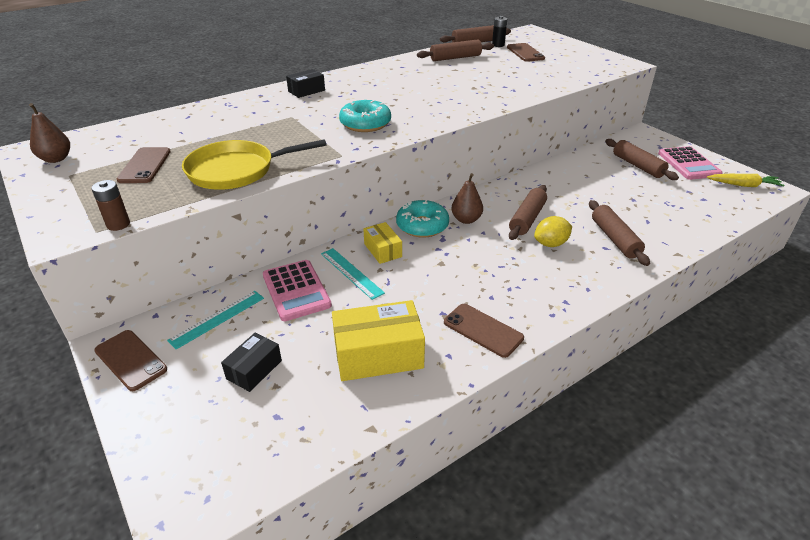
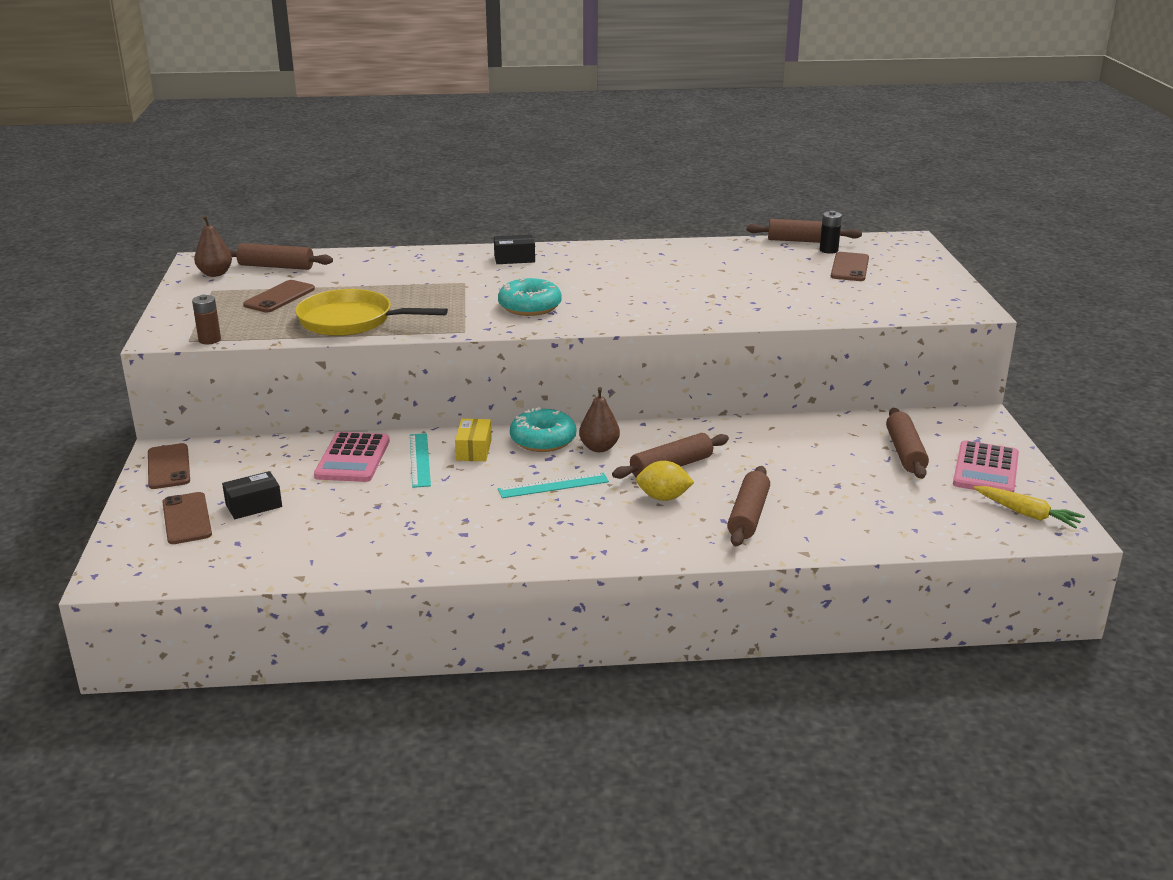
camera: 30 degrees right, 10 degrees down
turquoise ruler [167,291,264,349] -> turquoise ruler moved to [498,473,609,498]
yellow box [332,300,425,381] -> none
brown rolling pin [417,39,494,61] -> brown rolling pin moved to [229,243,333,270]
brown phone [444,304,524,358] -> brown phone moved to [162,492,212,544]

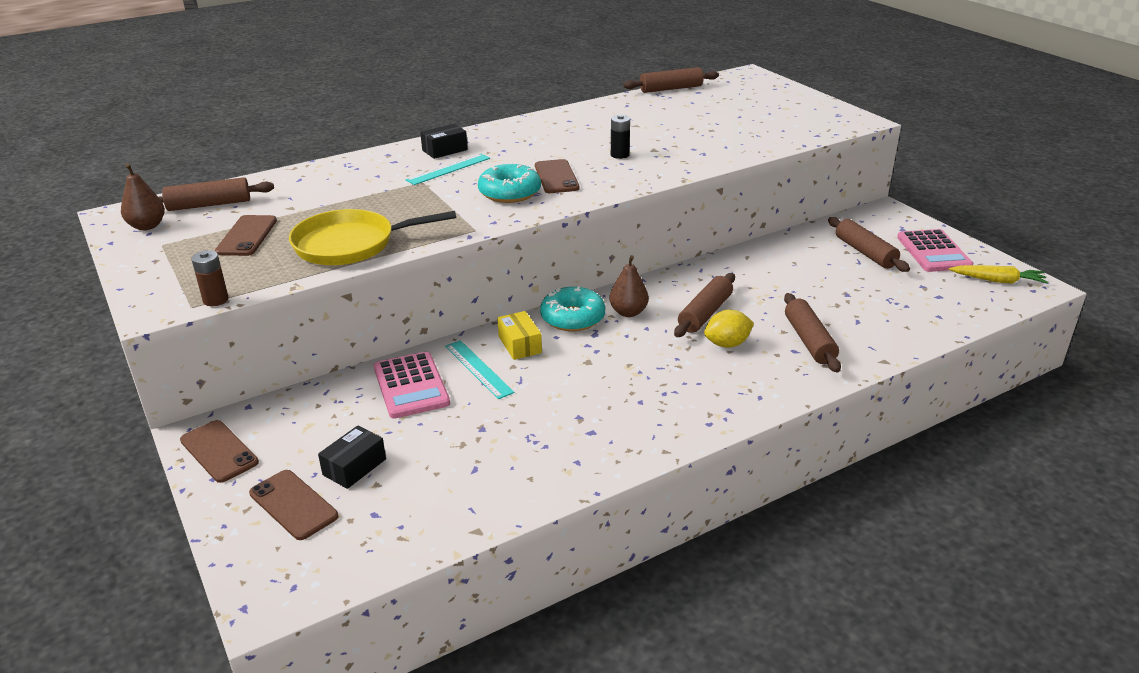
camera: 25 degrees left, 5 degrees up
turquoise ruler [498,473,609,498] -> turquoise ruler moved to [405,154,490,185]
black battery [820,211,842,254] -> black battery moved to [611,115,630,159]
brown phone [831,252,869,281] -> brown phone moved to [535,159,579,193]

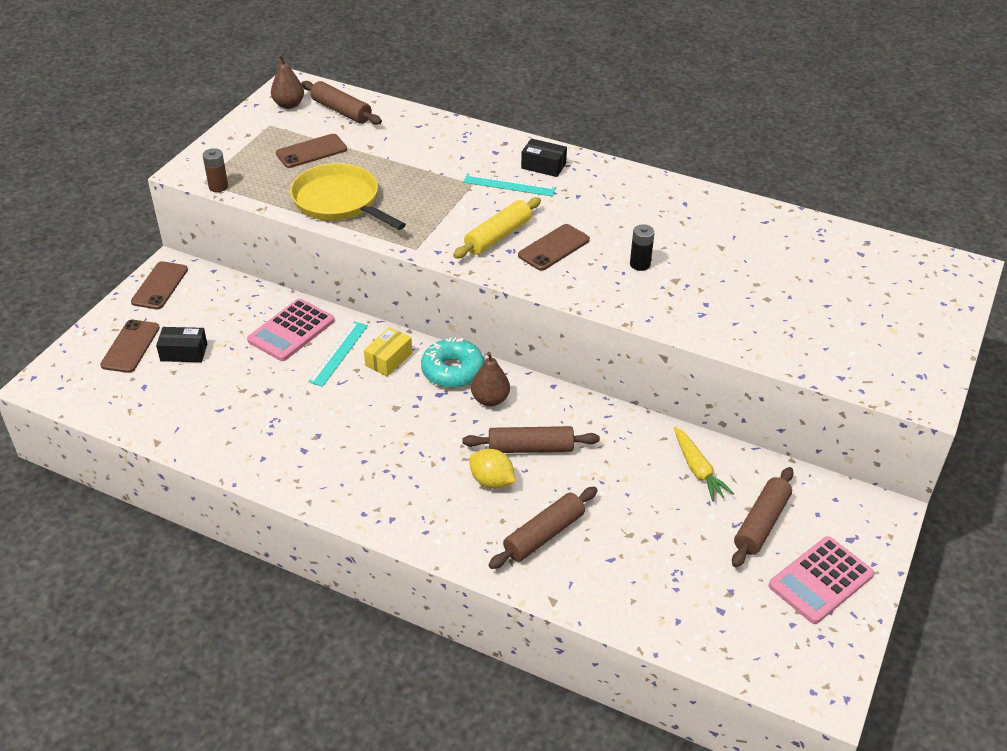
camera: 55 degrees right, 10 degrees up
turquoise donut [478,164,541,203] -> yellow rolling pin [453,197,541,258]
brown rolling pin [623,67,719,93] -> none
yellow carrot [949,265,1048,284] -> yellow carrot moved to [674,427,734,501]

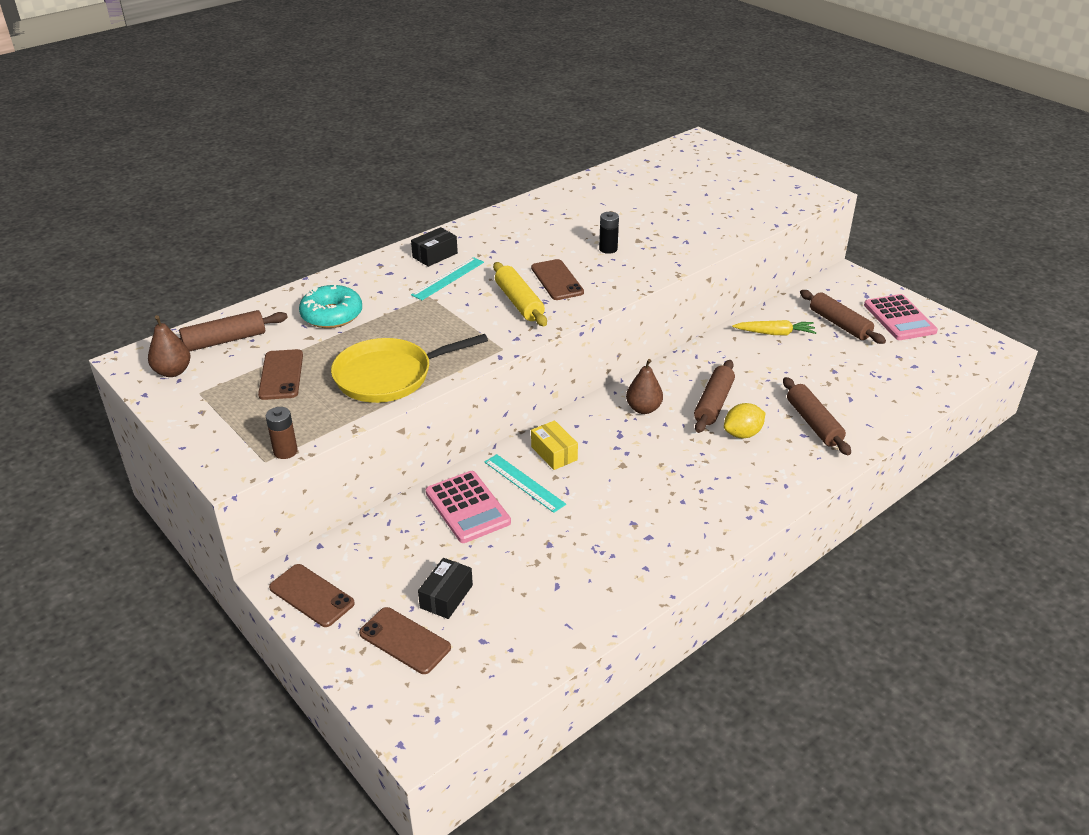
camera: 65 degrees left, 5 degrees down
turquoise donut [421,338,484,388] -> turquoise donut moved to [299,285,362,328]

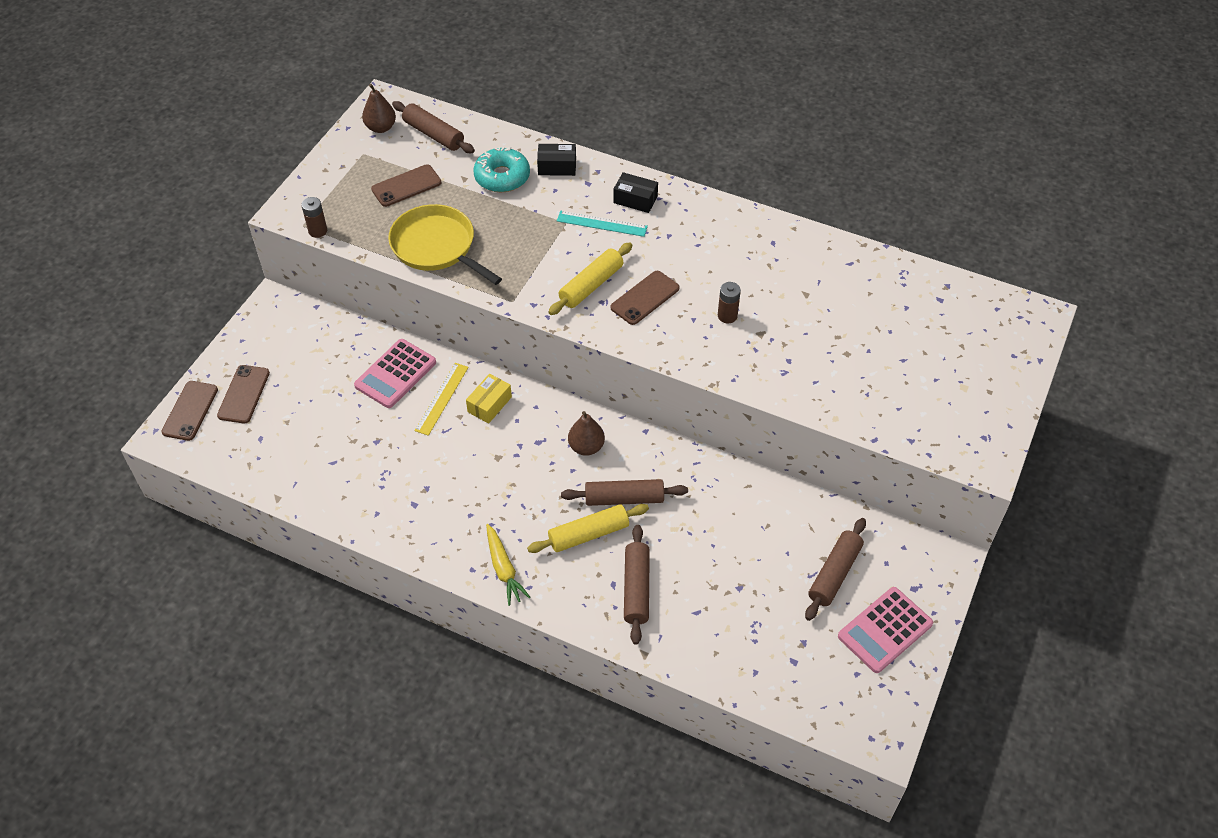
camera: 65 degrees right, 15 degrees up
brown phone [269,564,355,627] -> brown phone moved to [161,381,218,441]
black box [418,558,473,619] -> black box moved to [537,144,576,176]
turquoise ruler [485,454,566,513] -> yellow ruler [415,363,469,436]
black battery [599,212,619,254] -> brown battery [718,282,741,323]
yellow lemon [724,403,765,438] -> yellow rolling pin [527,504,649,553]
yellow carrot [732,320,817,335] -> yellow carrot moved to [486,524,530,606]
brown rolling pin [783,377,851,455] -> brown rolling pin turned 45 degrees counterclockwise [624,525,650,645]

